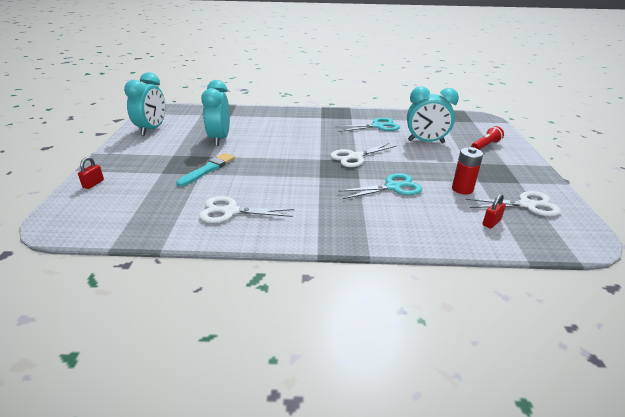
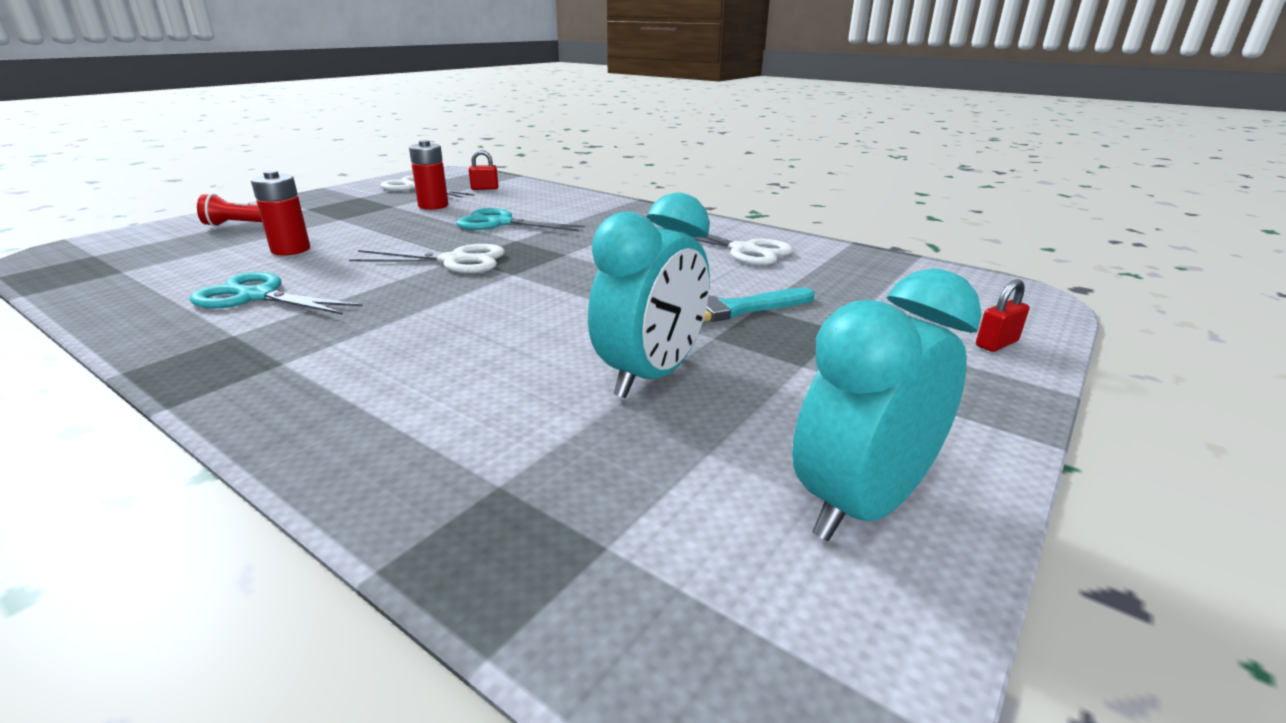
camera: 145 degrees left, 5 degrees down
turquoise clock [407,86,459,143] -> red battery [251,170,310,256]

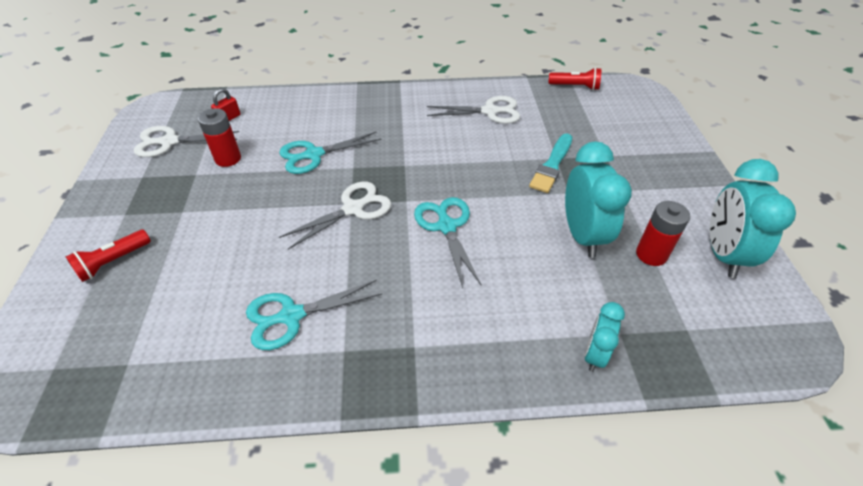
camera: 40 degrees left, 20 degrees up
red battery [251,170,310,256] -> red battery moved to [636,201,690,266]
red padlock [976,279,1029,352] -> none
none -> turquoise scissors [414,197,482,288]
none -> red flashlight [548,67,601,90]
none -> turquoise clock [584,302,625,372]

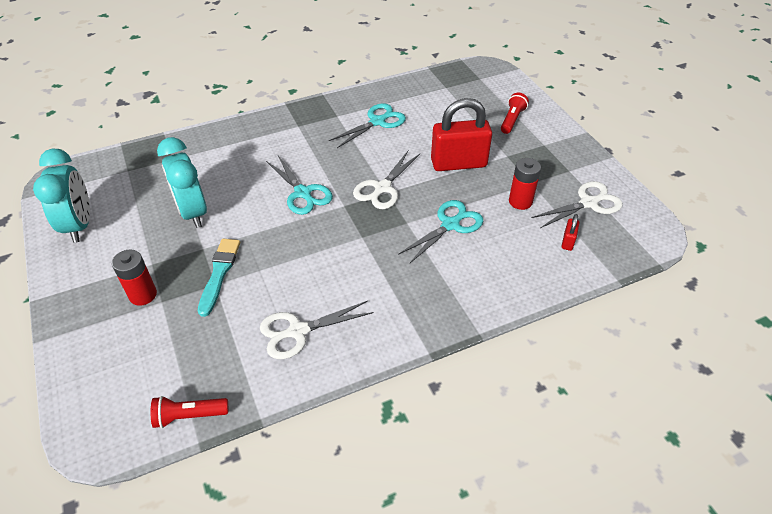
camera: 160 degrees right, 0 degrees up
turquoise clock [584,302,625,372] -> none
red battery [636,201,690,266] -> red battery moved to [112,250,157,306]
none -> red padlock [431,98,492,171]

